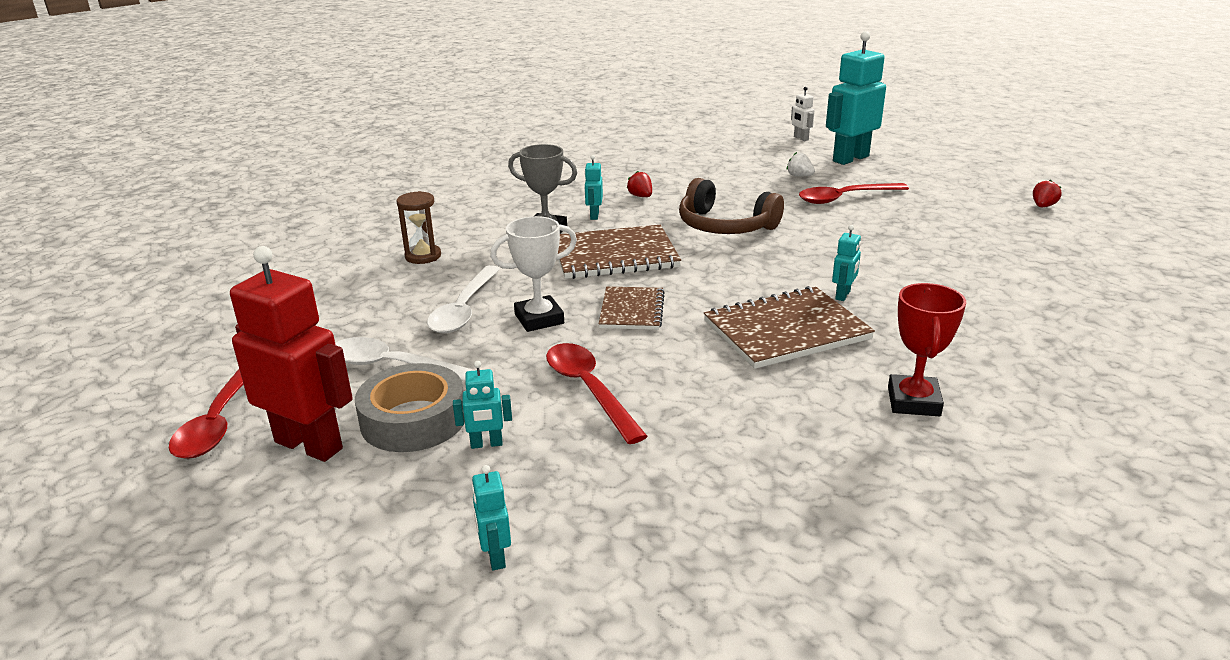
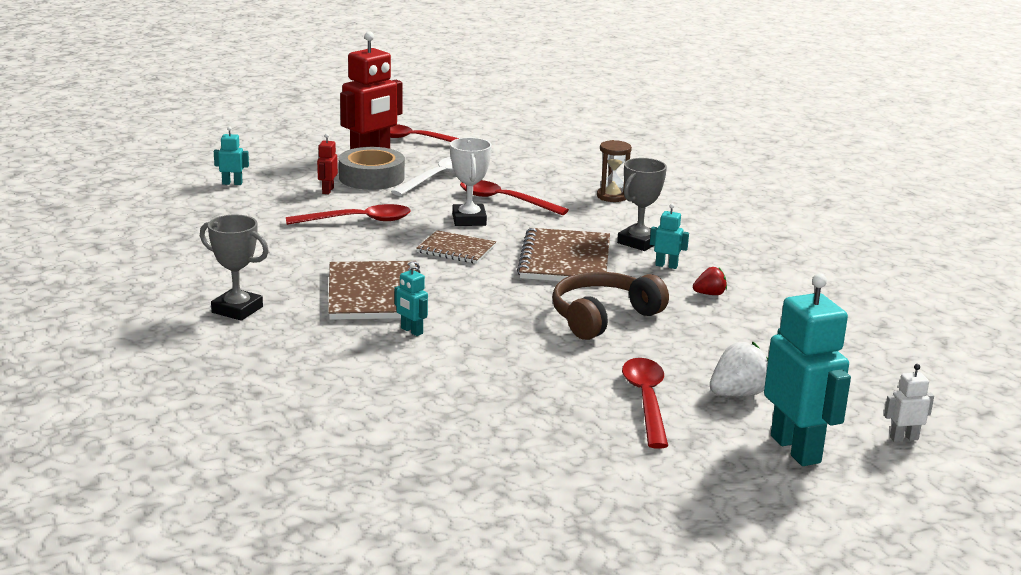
camera: 105 degrees right, 5 degrees down
white spoon [427,265,500,333] -> red spoon [460,180,569,215]
turquoise robot [453,361,512,449] -> red robot [317,133,338,194]
white strawberry [787,152,815,176] -> white strawberry [710,342,768,396], size x1.66
red trophy [888,283,966,416] -> grey trophy [200,215,269,321]
red strawberry [1033,180,1062,207] -> none

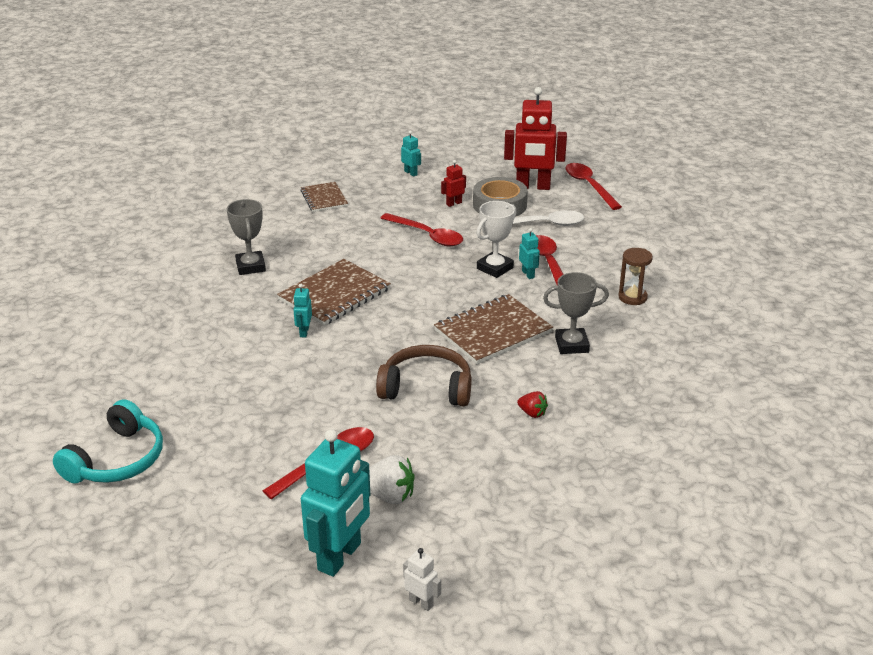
camera: 50 degrees right, 10 degrees up
brown notebook [416,230,496,264] -> brown notebook moved to [300,182,348,212]
turquoise robot [650,204,689,269] -> turquoise robot moved to [519,228,540,279]
none -> turquoise headphones [53,399,163,483]

